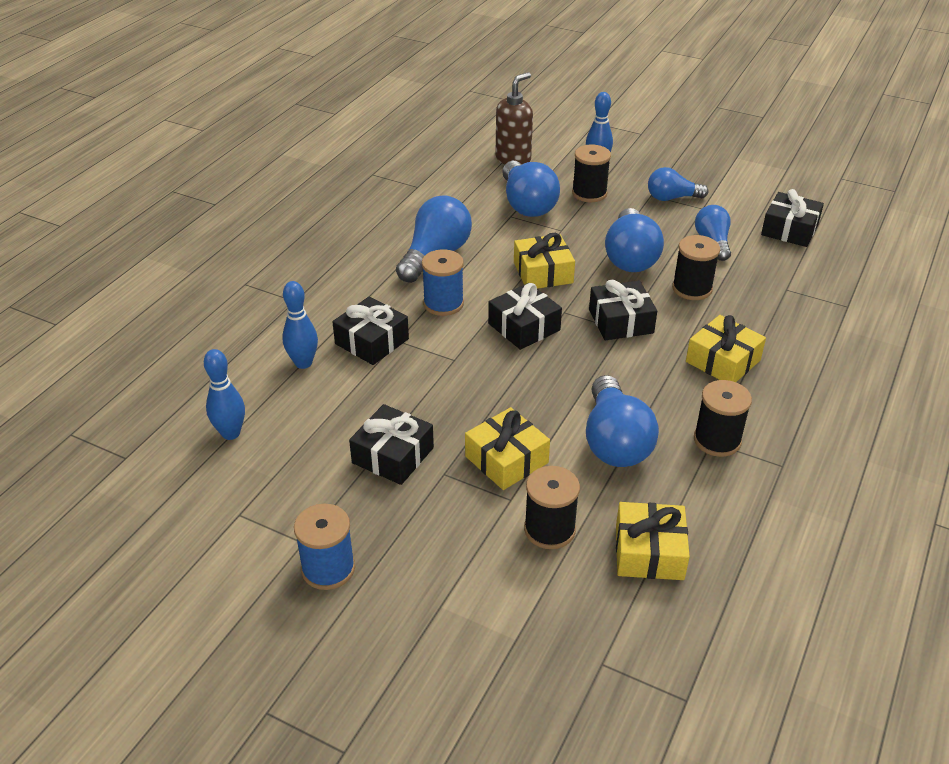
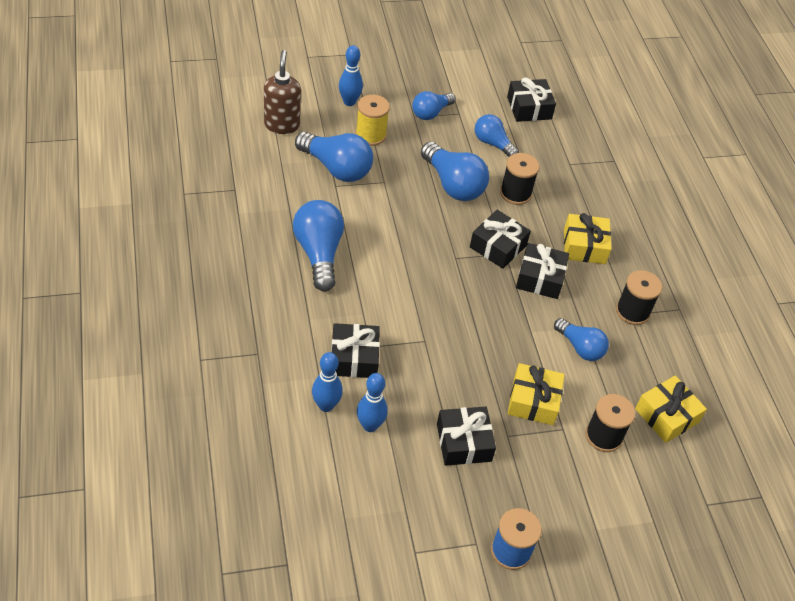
camera: 45 degrees left, 10 degrees up
blue bowling pin [204,349,245,440] -> blue bowling pin moved to [357,373,388,432]
blue spool [422,249,464,316] -> none
black gift [488,283,562,350] -> black gift moved to [516,243,569,299]
yellow gift [514,233,575,289] -> none
black spool [572,145,611,202] -> yellow spool [355,95,390,146]
blue light bulb [586,375,659,467] -> blue light bulb [554,318,609,361], size x0.63

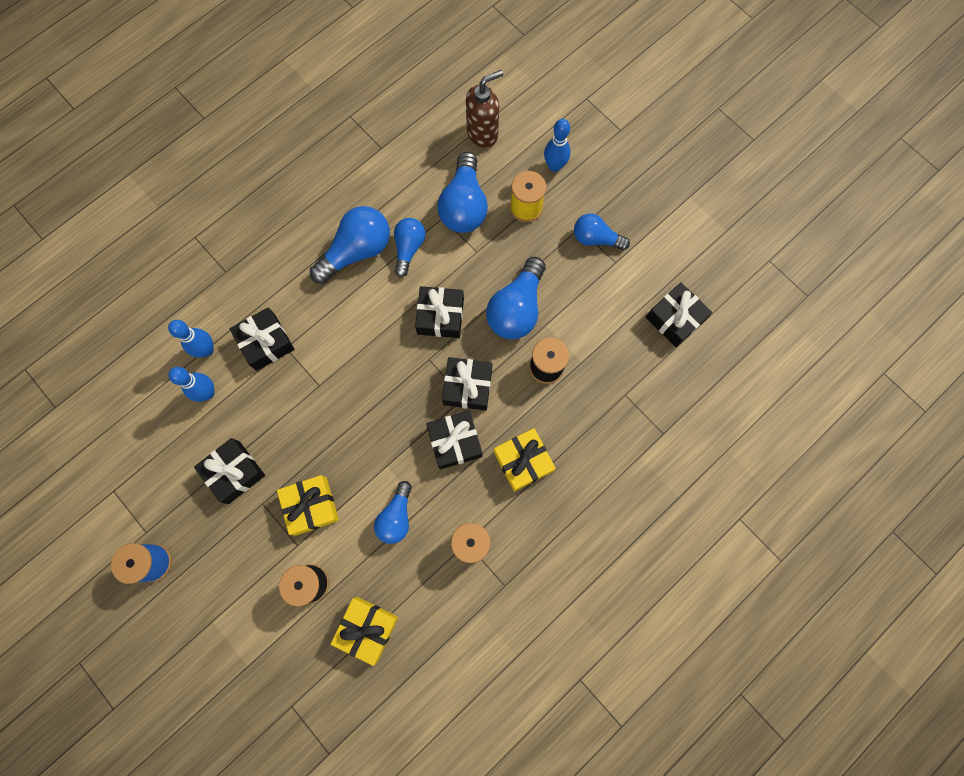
camera: 65 degrees right, 25 degrees up
blue light bulb [475,114,519,157] -> blue light bulb moved to [394,218,426,277]
none -> black gift [415,286,464,338]

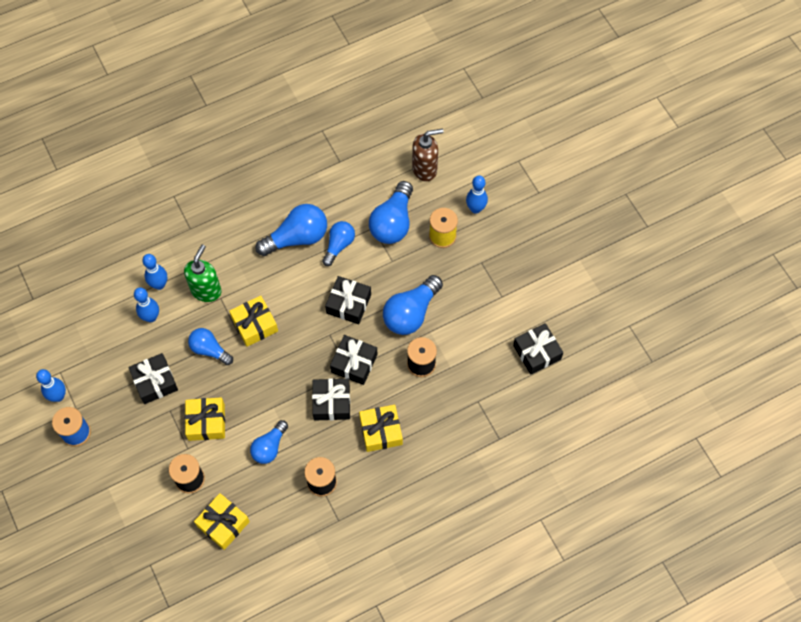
camera: 15 degrees right, 10 degrees down
black gift [229,307,295,371] -> green soap dispenser [184,244,221,302]
blue light bulb [574,213,630,250] -> blue light bulb moved to [188,328,233,365]
none -> blue bowling pin [36,369,66,402]
none -> yellow gift [229,296,278,347]

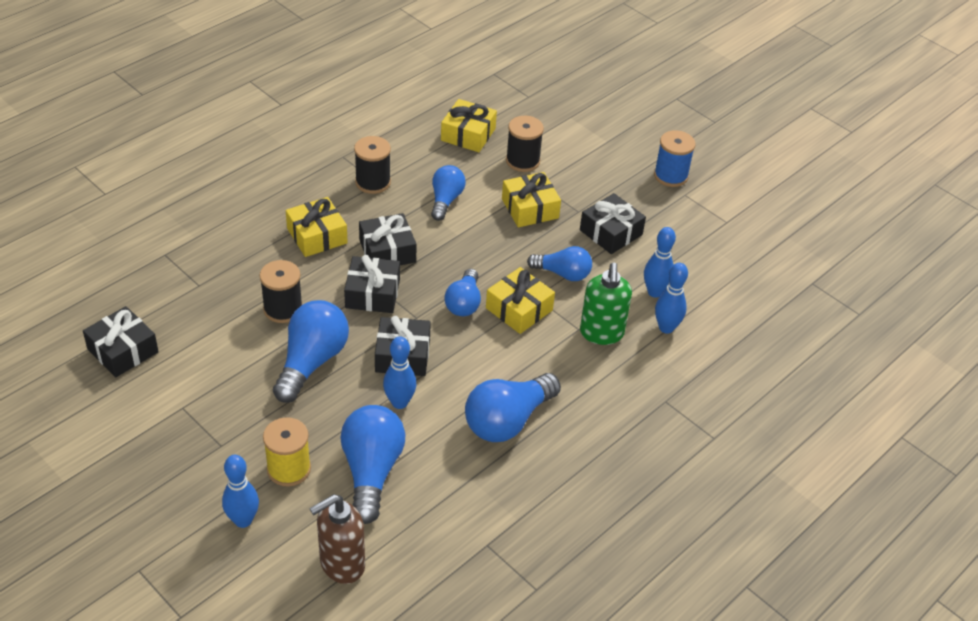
camera: 160 degrees right, 20 degrees down
blue bowling pin [36,369,66,402] -> blue bowling pin moved to [383,336,416,409]
blue light bulb [322,221,355,266] -> blue light bulb moved to [444,269,481,316]

